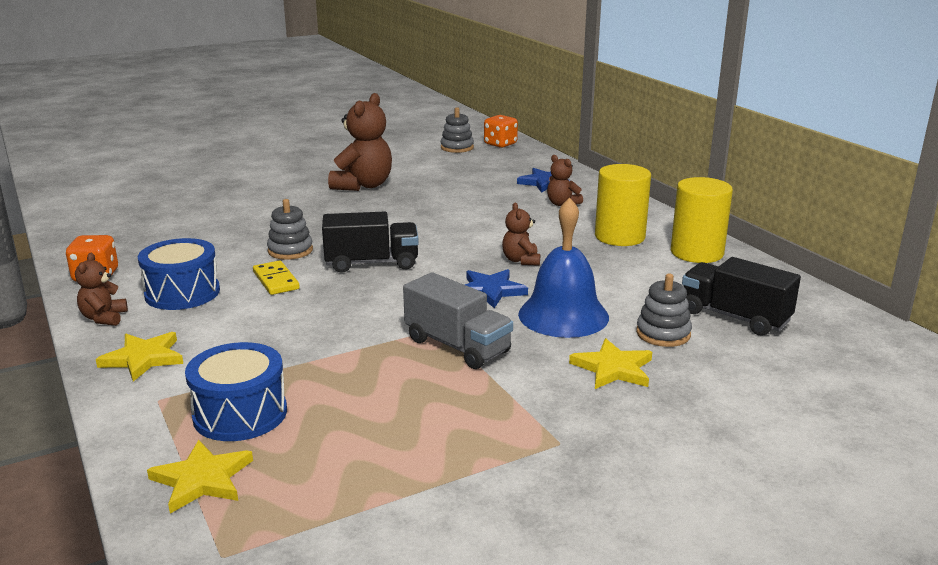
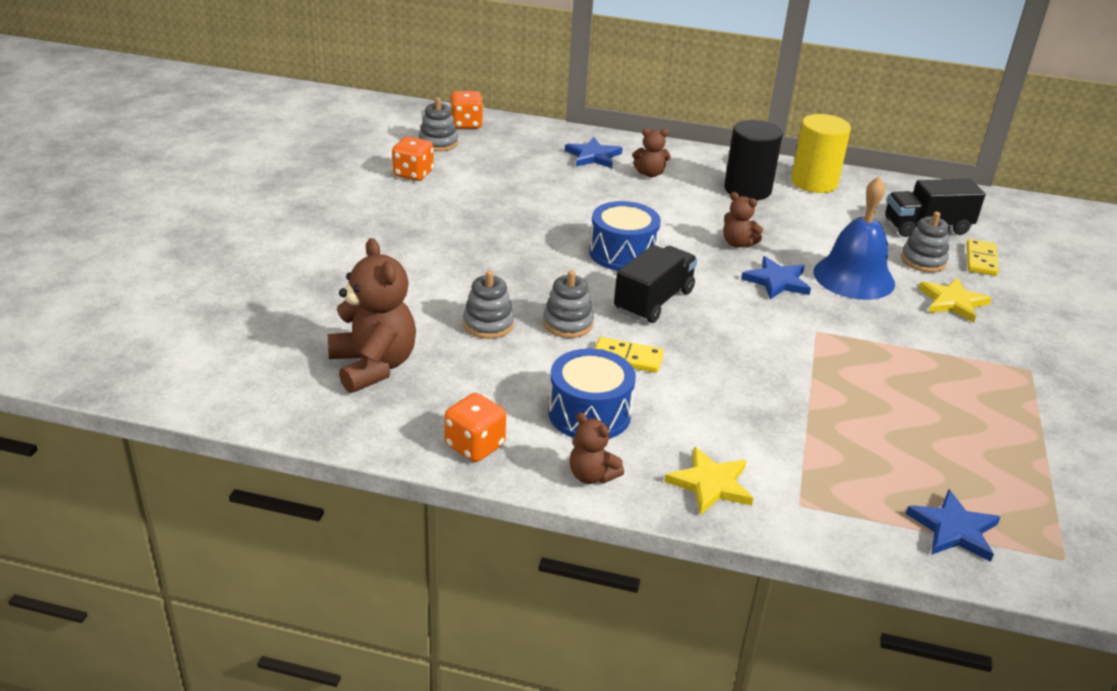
camera: 50 degrees left, 10 degrees up
yellow star [147,440,253,514] -> blue star [906,489,1001,562]
blue drum [185,342,287,441] -> blue drum moved to [589,201,661,271]
brown teddy bear [328,93,392,191] -> brown teddy bear moved to [328,238,416,393]
grey truck [403,272,513,369] -> none
yellow cylinder [595,164,651,246] -> black cylinder [724,120,783,200]
none -> orange dice [392,136,434,181]
none -> grey stacking toy [463,270,514,339]
none -> yellow domino [967,239,999,276]

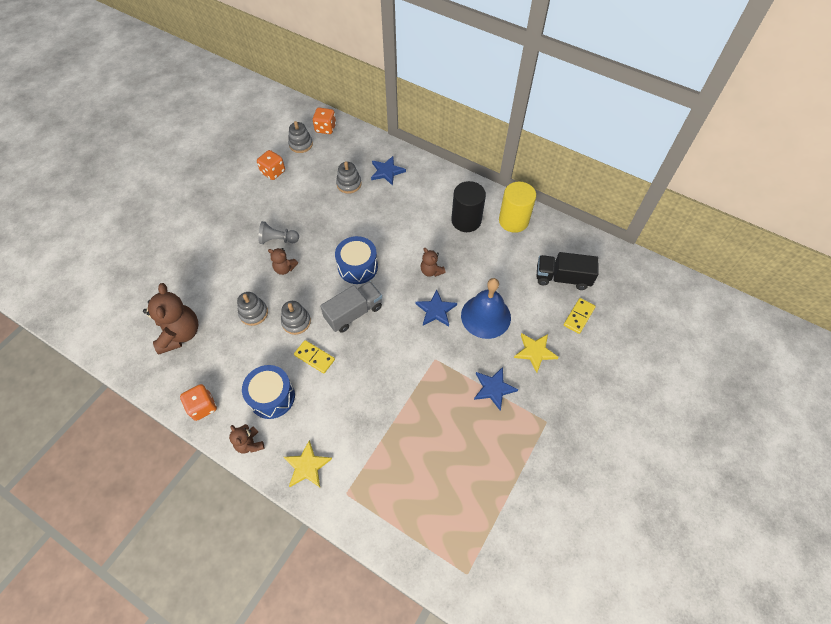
camera: 20 degrees right, 25 degrees up
black truck [614,245,698,323] -> grey truck [320,281,382,333]
brown teddy bear [632,128,671,177] -> brown teddy bear moved to [268,248,298,275]
grey stacking toy [901,212,949,272] -> grey stacking toy moved to [336,161,361,194]
blue star [906,489,1001,562] -> blue star moved to [474,367,518,410]
none -> grey pawn [258,221,299,244]

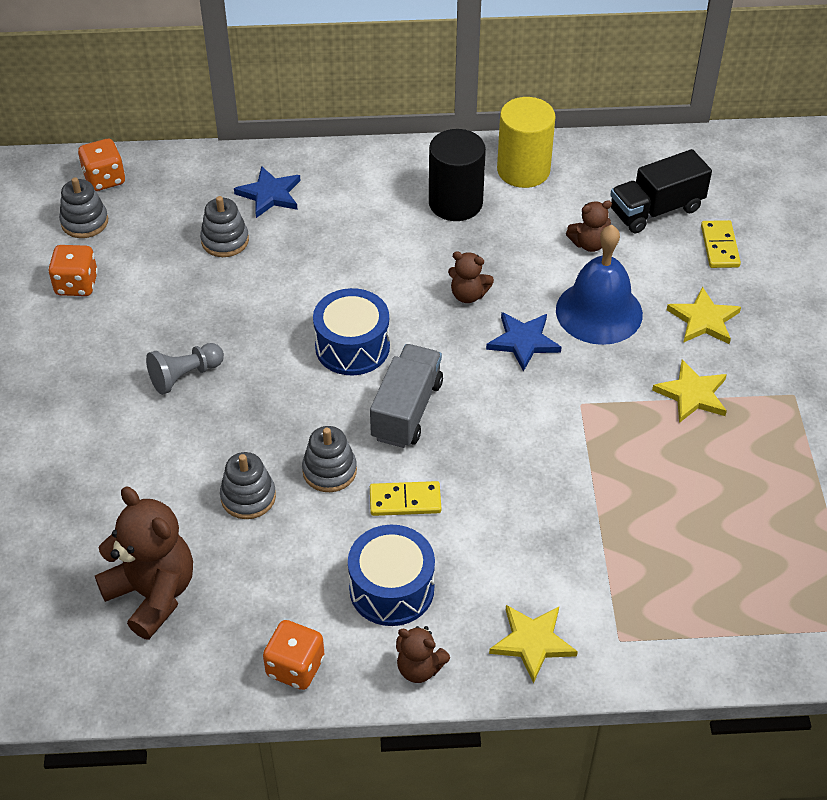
camera: 35 degrees left, 10 degrees down
brown teddy bear [268,248,298,275] -> brown teddy bear moved to [566,200,612,252]
blue star [474,367,518,410] -> yellow star [652,359,727,423]

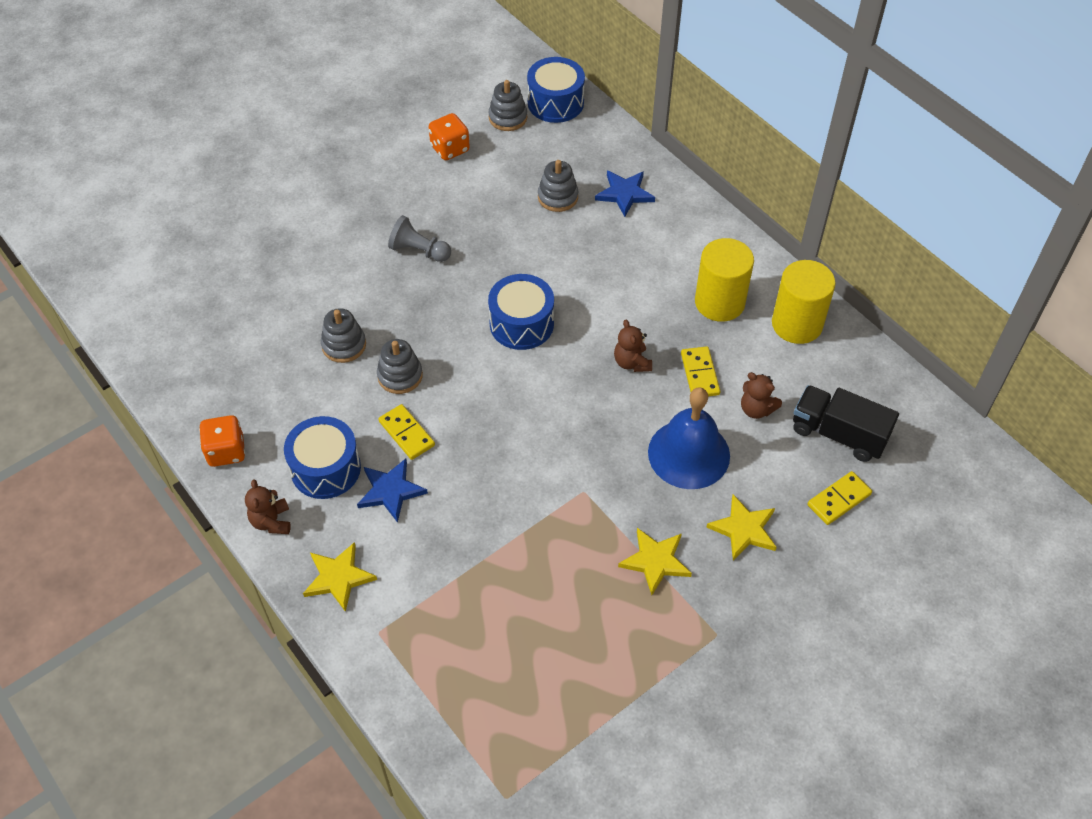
camera: 55 degrees right, 5 degrees up
orange dice [78,139,125,191] -> blue drum [527,57,585,123]
brown teddy bear [95,487,193,640] -> none
grey truck [370,344,443,448] -> none
black cylinder [429,129,486,221] -> yellow cylinder [695,238,754,322]
blue star [486,312,562,372] -> blue star moved to [357,459,428,523]
none -> yellow domino [681,346,720,396]

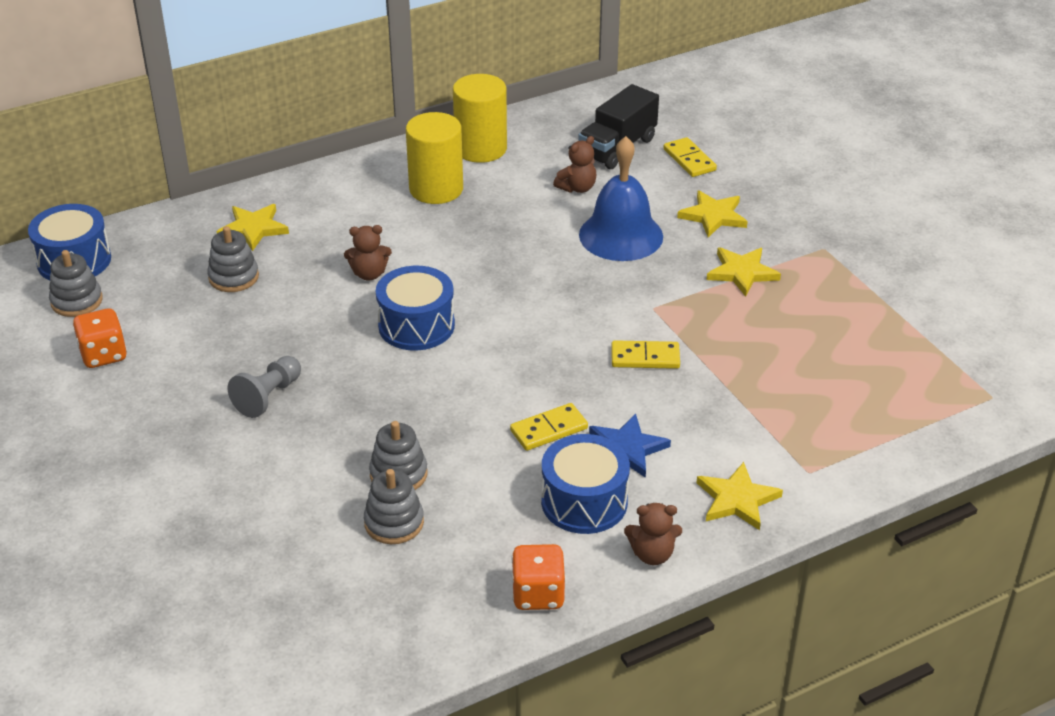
camera: 80 degrees left, 15 degrees down
grey stacking toy [377,339,423,394] -> grey stacking toy moved to [364,469,424,544]
blue star [595,171,655,217] -> yellow star [217,204,289,251]
brown teddy bear [614,320,652,372] -> brown teddy bear moved to [344,225,392,280]
yellow domino [681,346,720,396] -> yellow domino moved to [611,340,680,369]

